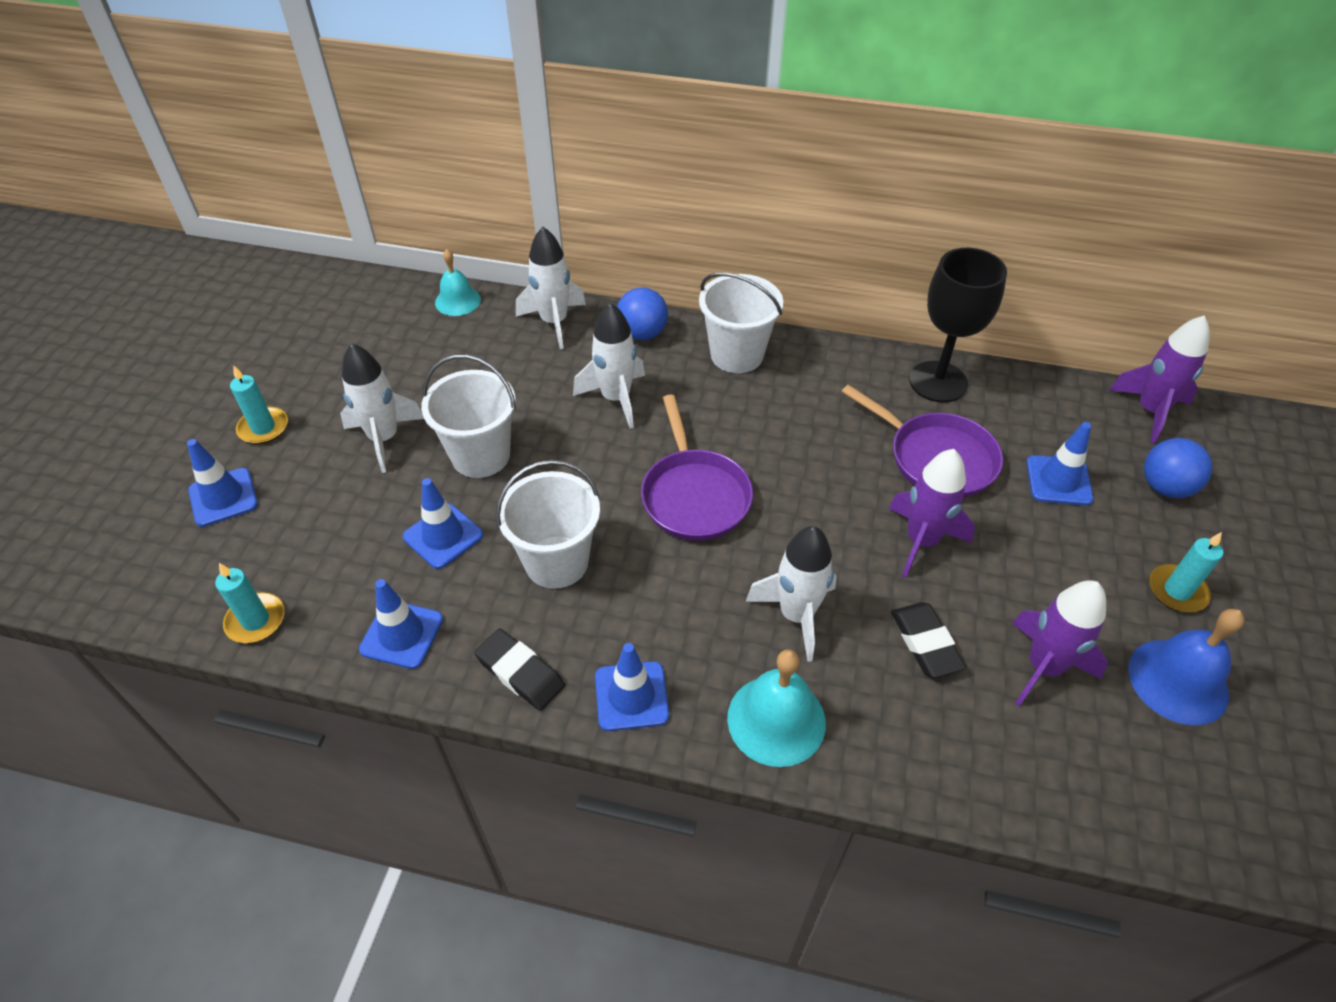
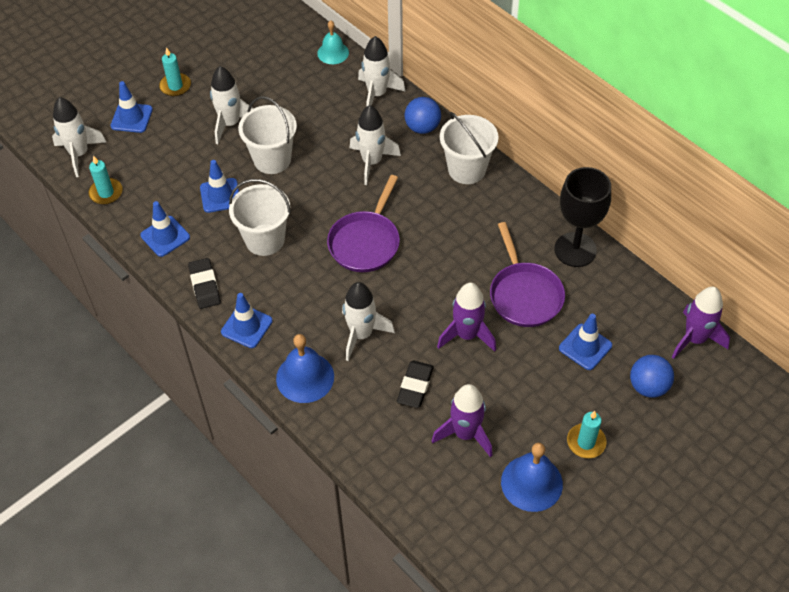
camera: 35 degrees right, 5 degrees up
turquoise bell [727,649,826,767] -> blue bell [276,334,334,403]
none -> white rocket [52,97,106,177]

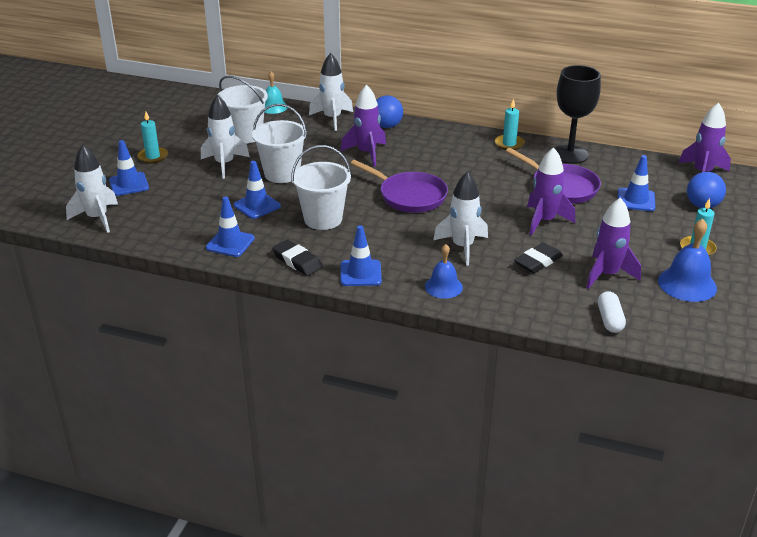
camera: 30 degrees left, 20 degrees down
turquoise candle [88,155,123,204] -> turquoise candle moved to [495,98,525,150]
blue bell [276,334,334,403] -> blue bell [425,244,463,299], size x0.66
purple pan [327,175,400,272] -> purple pan turned 45 degrees counterclockwise [350,160,448,213]
white rocket [350,105,401,185] -> purple rocket [341,85,386,167]
black eraser [397,361,434,408] -> black eraser turned 60 degrees clockwise [514,243,563,273]
white bucket [440,112,499,184] -> white bucket moved to [217,75,268,144]
none -> white capsule [598,291,626,333]

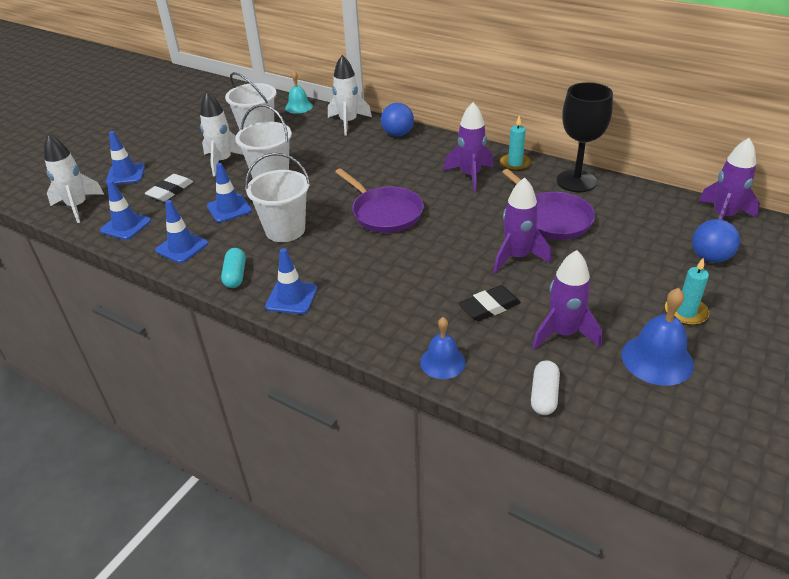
camera: 15 degrees right, 5 degrees up
turquoise candle [137,112,168,164] -> none
black eraser [272,239,323,276] -> turquoise capsule [221,248,246,288]
purple rocket [341,85,386,167] -> purple rocket moved to [443,102,494,192]
blue bell [425,244,463,299] -> blue bell moved to [420,317,466,379]
white rocket [433,172,488,266] -> none
blue traffic cone [618,155,655,211] -> blue traffic cone moved to [100,180,151,240]
none -> white eraser [144,174,193,202]

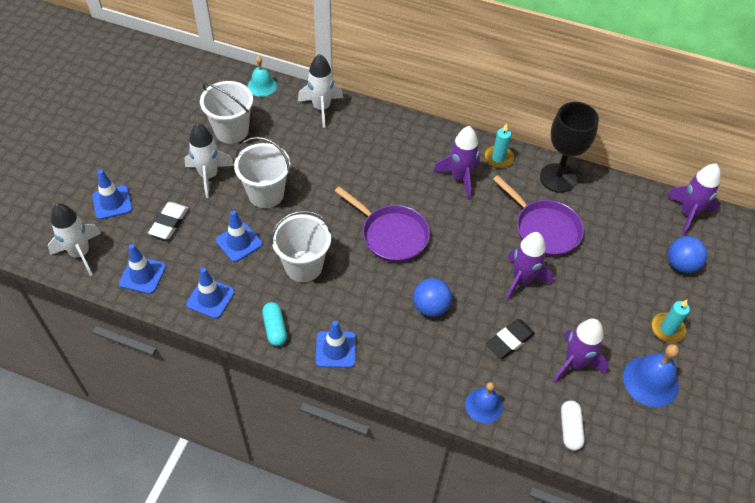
camera: 15 degrees left, 15 degrees up
blue ball [381,103,414,137] -> blue ball moved to [413,278,452,317]

